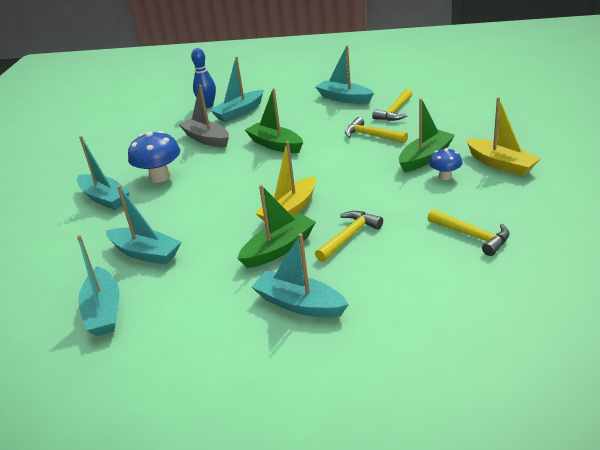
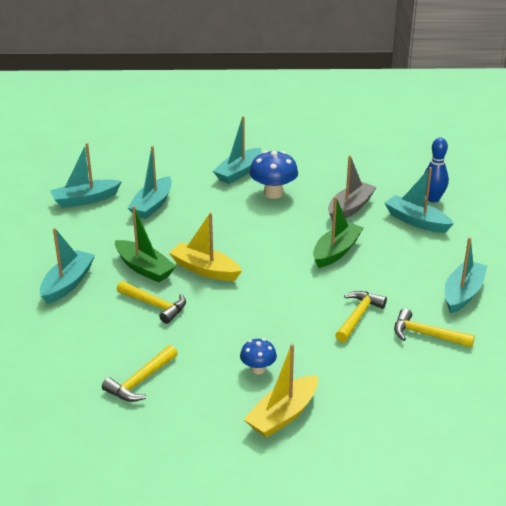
camera: 80 degrees right, 0 degrees up
green boat [399,98,455,172] -> none

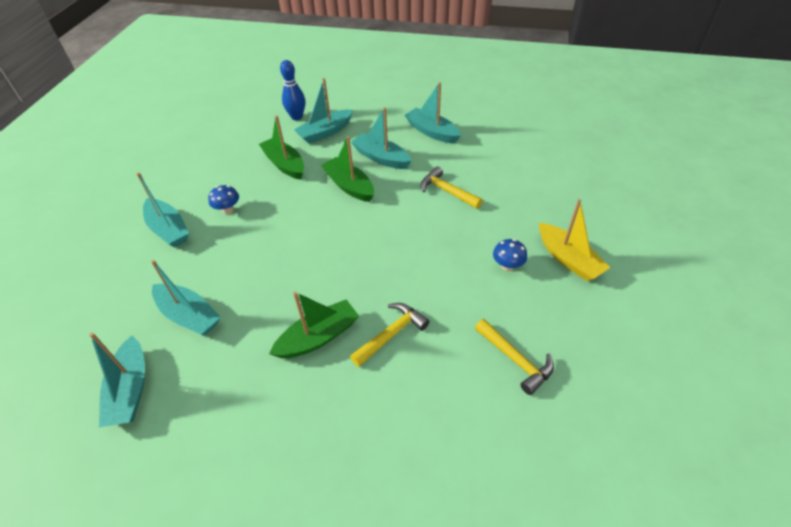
camera: 75 degrees left, 15 degrees up
turquoise boat [40,228,95,304] -> turquoise boat moved to [351,107,411,169]
yellow boat [169,213,242,281] -> none
blue mushroom [249,151,298,199] -> blue mushroom [208,185,239,214], size x0.58
grey boat [328,155,377,222] -> green boat [259,115,304,180]
yellow hammer [394,308,475,348] -> none

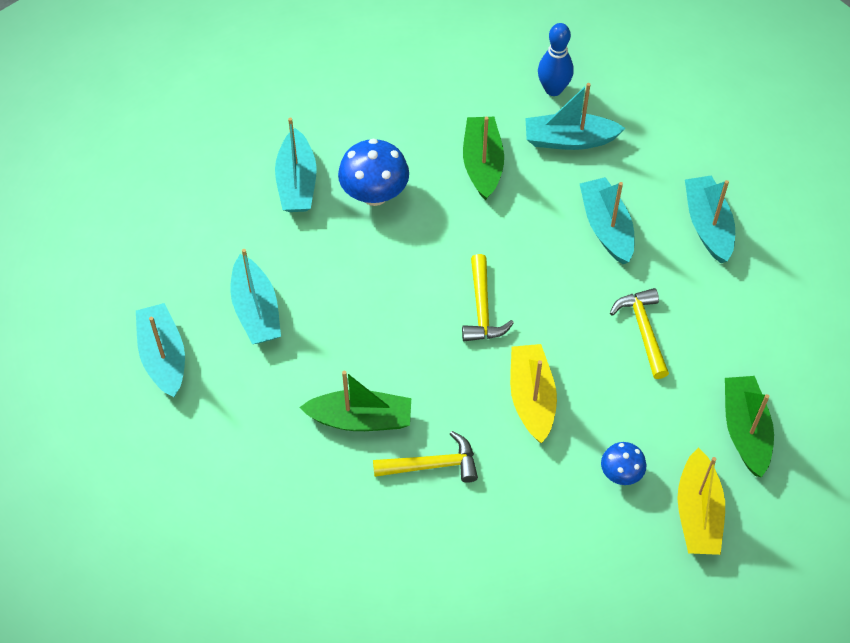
camera: 35 degrees right, 10 degrees up
turquoise boat [89,333,145,427] -> turquoise boat turned 135 degrees clockwise [136,303,185,398]
blue mushroom [208,185,239,214] -> blue mushroom [338,139,409,206], size x1.74
green boat [321,136,374,202] -> green boat moved to [725,376,774,477]
yellow hammer [475,319,554,395] -> yellow hammer moved to [462,254,514,341]
none -> yellow boat [510,344,557,443]

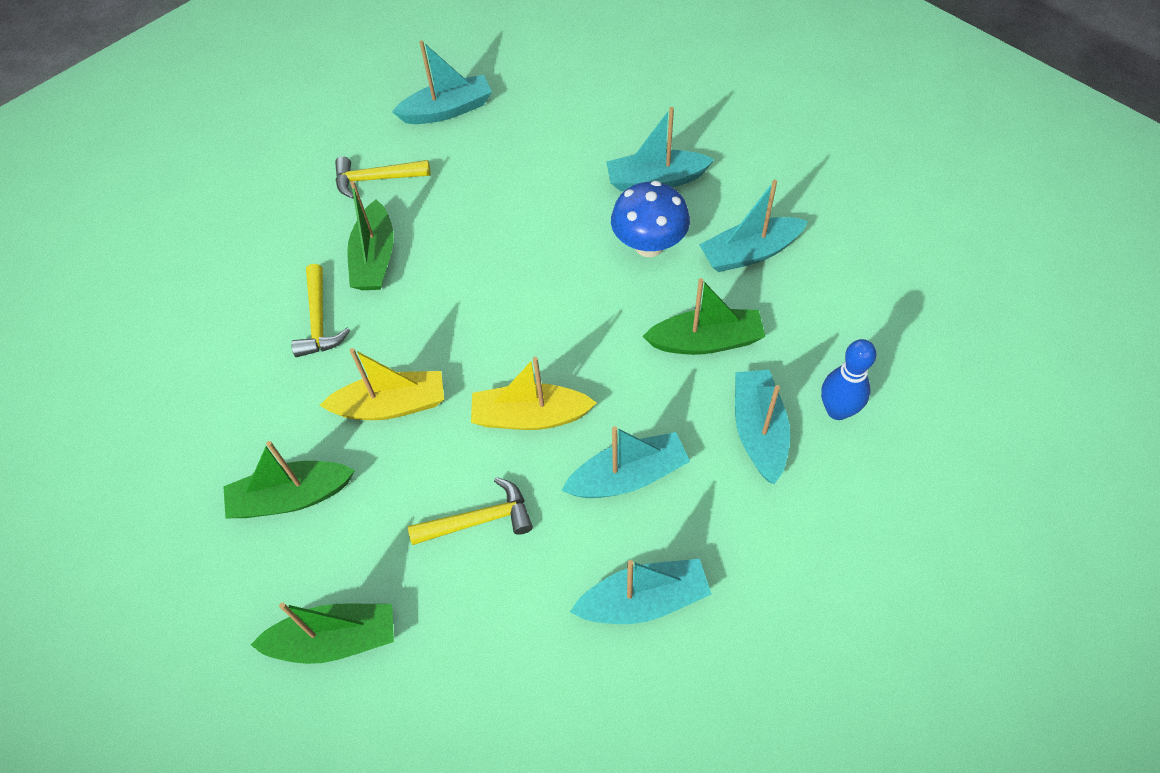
camera: 90 degrees right, 0 degrees up
turquoise boat [230,249,281,344] -> turquoise boat moved to [699,180,808,272]
yellow hammer [462,254,514,341] -> yellow hammer moved to [335,156,431,199]
blue mushroom [601,442,646,485] -> green boat [223,441,355,518]
yellow boat [677,448,725,555] -> yellow boat moved to [471,357,597,430]

